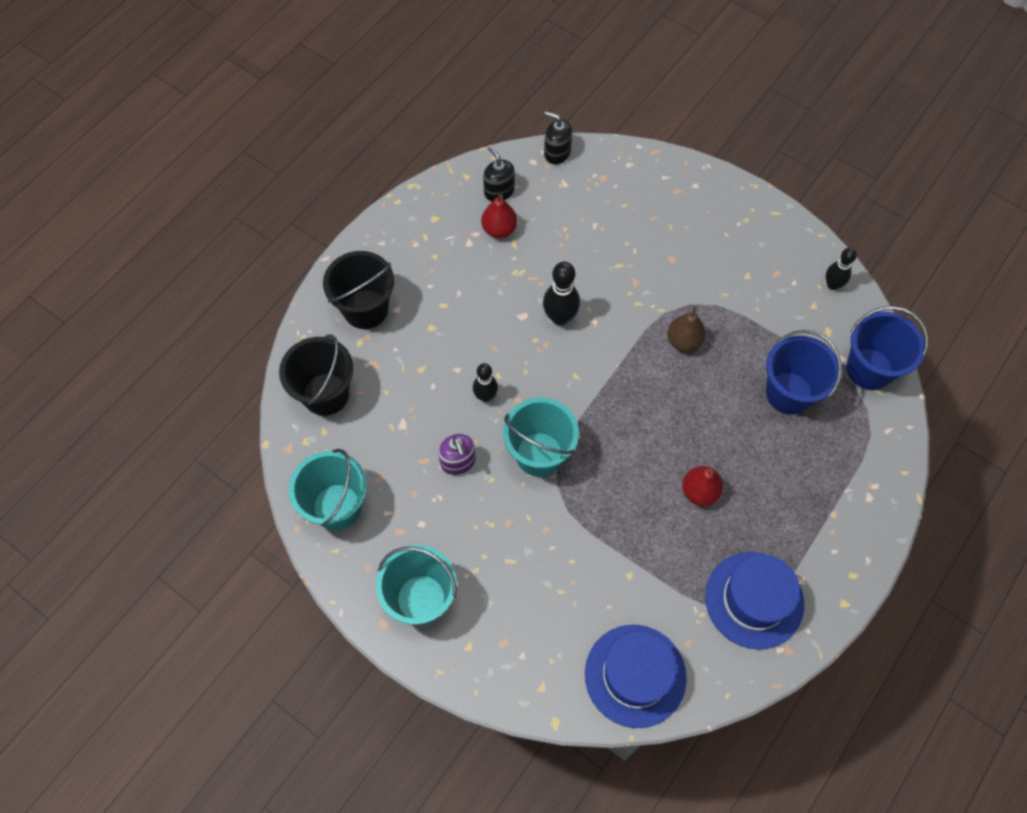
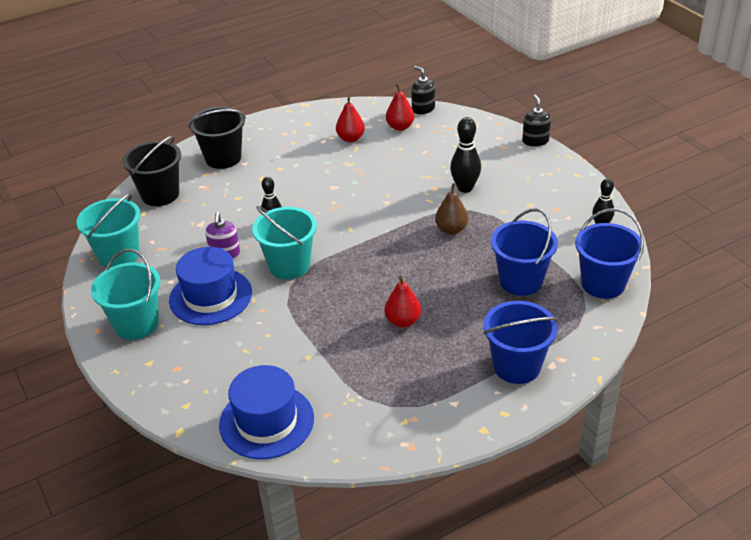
camera: 25 degrees right, 25 degrees down
black soap dispenser [483,146,515,202] -> black soap dispenser moved to [522,95,551,147]
black bowling pin [543,262,580,326] -> black bowling pin moved to [450,117,481,193]
blue hat [705,552,804,650] -> blue hat moved to [169,247,252,325]
none -> red pear [386,84,414,131]
none -> blue bucket [483,301,559,384]

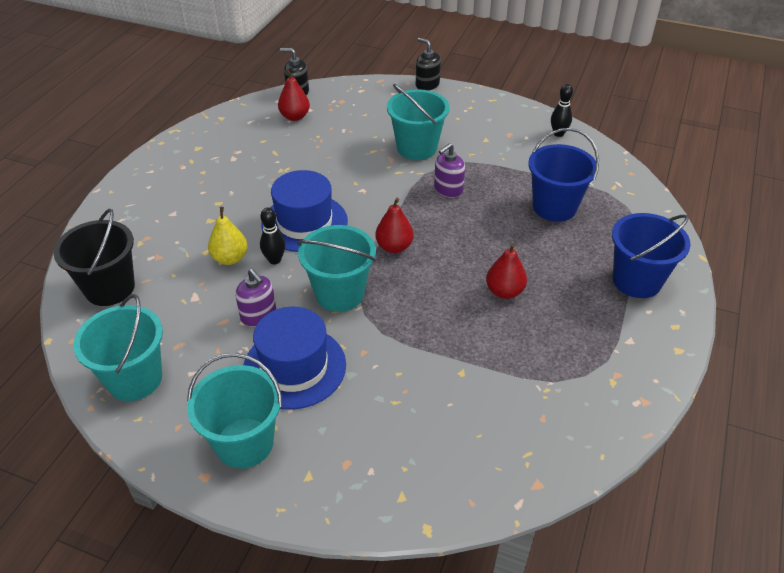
camera: 40 degrees left, 5 degrees up
black bucket [188,106,246,169] -> none
blue hat [219,365,314,459] -> blue hat moved to [261,170,348,252]
red pear [336,97,365,142] -> red pear moved to [375,198,414,253]
brown pear [435,183,468,235] -> purple soap dispenser [434,143,465,198]
black bowling pin [450,117,481,193] -> turquoise bucket [387,84,450,160]
blue bucket [575,209,644,299] -> none
none -> yellow pear [208,207,248,265]

